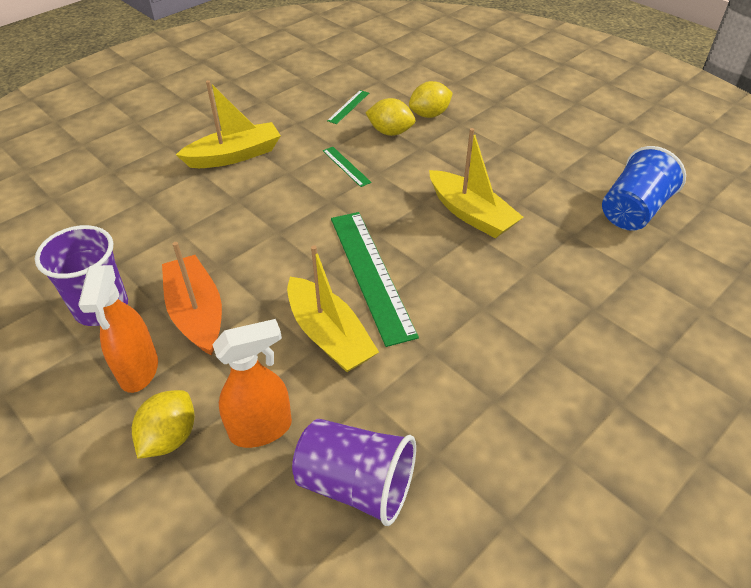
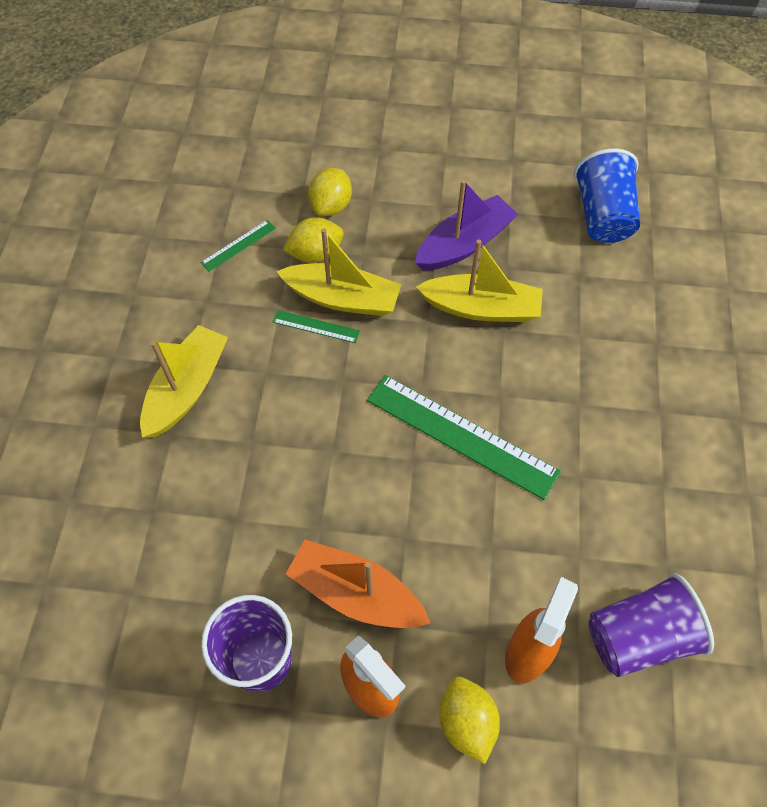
camera: 40 degrees left, 15 degrees up
yellow boat [287,245,379,372] -> yellow boat moved to [276,228,401,316]
green ruler [327,90,369,124] -> green ruler turned 60 degrees clockwise [201,220,276,271]
none -> purple boat [415,180,518,271]

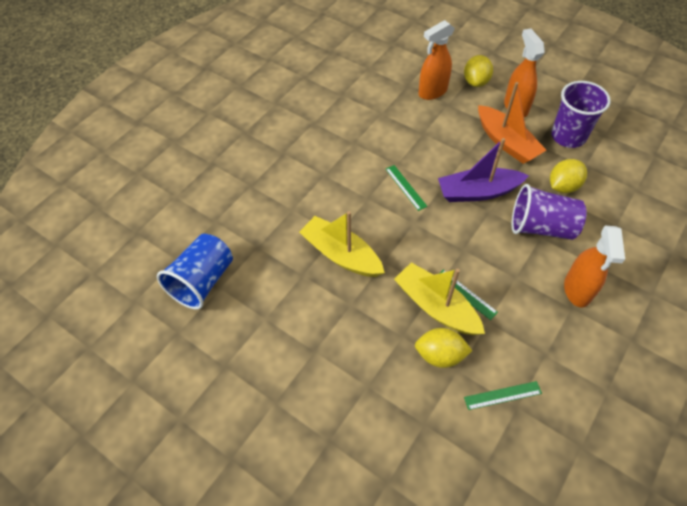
camera: 150 degrees left, 5 degrees down
yellow boat [140,325,228,438] -> orange spray bottle [564,226,625,308]
yellow lemon [308,168,352,216] -> yellow lemon moved to [550,159,587,193]
green ruler [367,375,561,500] -> green ruler [386,165,427,211], size x0.46
purple boat [415,180,518,271] -> purple boat moved to [438,138,529,202]
purple cup [589,573,714,677] -> purple cup moved to [512,184,587,240]

